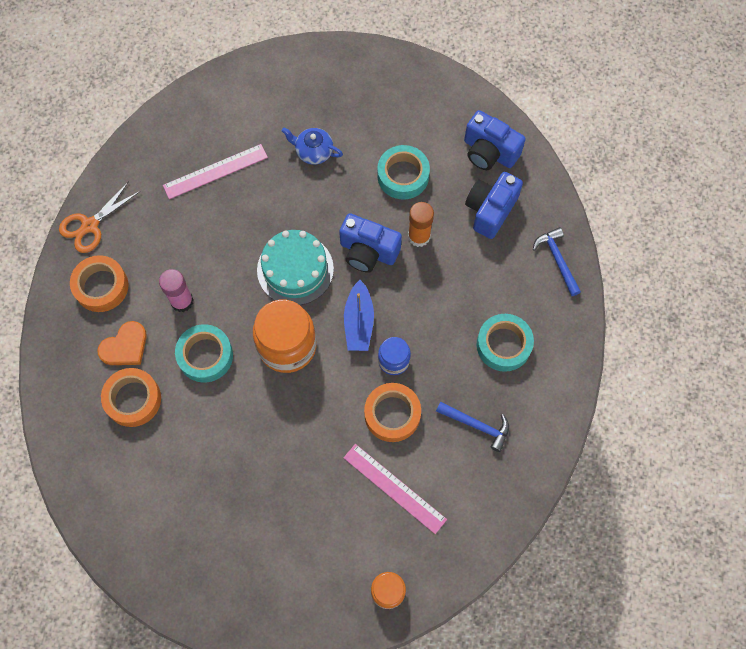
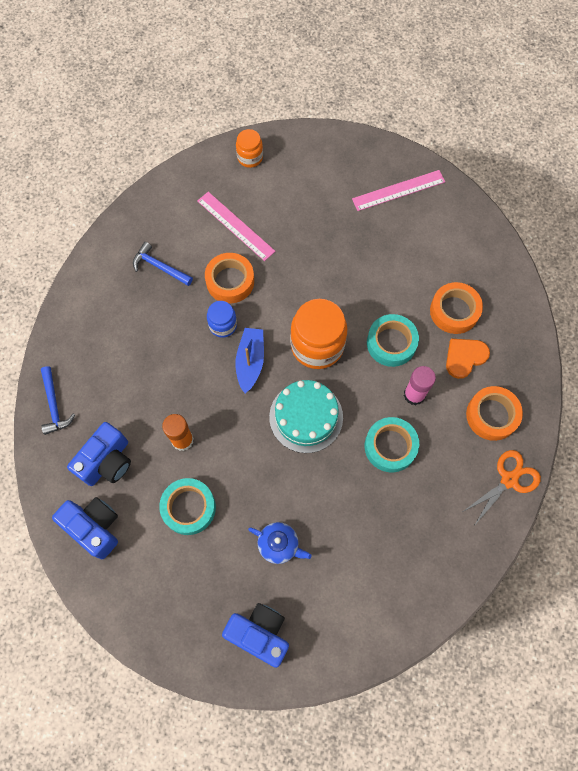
camera: 175 degrees left, 0 degrees up
pink ruler [163,144,268,199] -> pink ruler moved to [352,170,445,211]
blue camera [339,213,402,273] -> blue camera moved to [222,603,289,668]
turquoise tape [476,314,534,372] -> turquoise tape moved to [365,417,419,472]

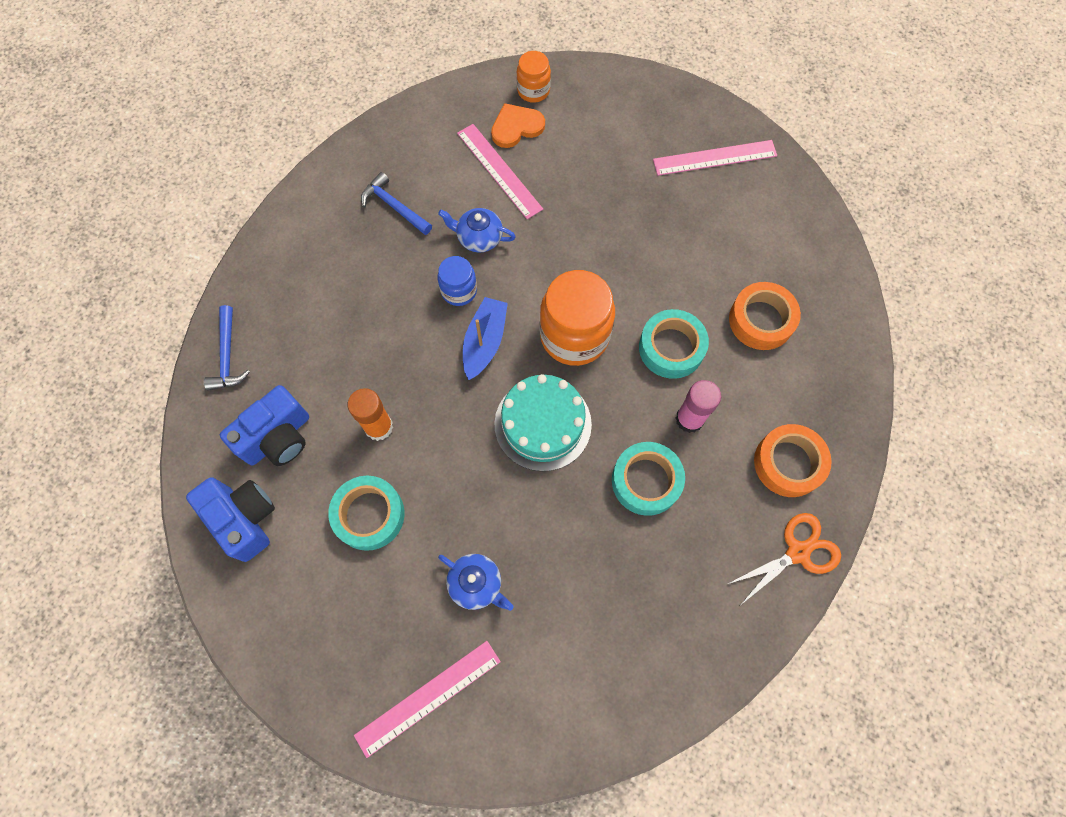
camera: 10 degrees right, 0 degrees up
orange tape [205,253,254,303] -> blue teapot [438,208,516,253]
blue camera [222,603,289,668] -> pink ruler [354,641,501,758]
orange heart [446,338,490,379] -> orange heart moved to [491,103,545,148]

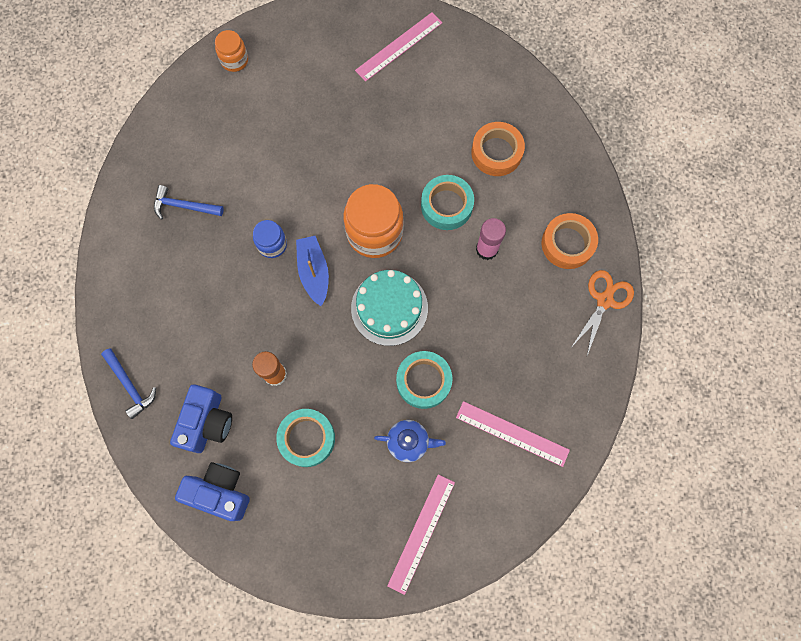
camera: 30 degrees left, 5 degrees up
blue teapot [438,208,516,253] -> none
pink ruler [457,124,543,219] -> pink ruler moved to [456,401,570,467]
orange heart [491,103,545,148] -> none
turquoise tape [612,442,685,516] -> turquoise tape moved to [396,351,452,409]

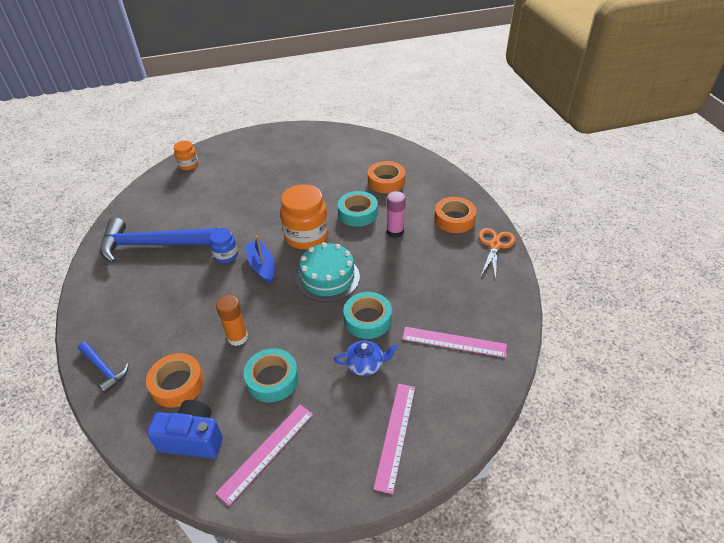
camera: 10 degrees left, 30 degrees down
blue hammer [154,185,224,220] -> blue hammer [100,218,217,263], size x2.08
blue camera [170,384,232,453] -> orange tape [146,353,204,408]
pink ruler [355,12,442,82] -> pink ruler moved to [215,405,313,506]

